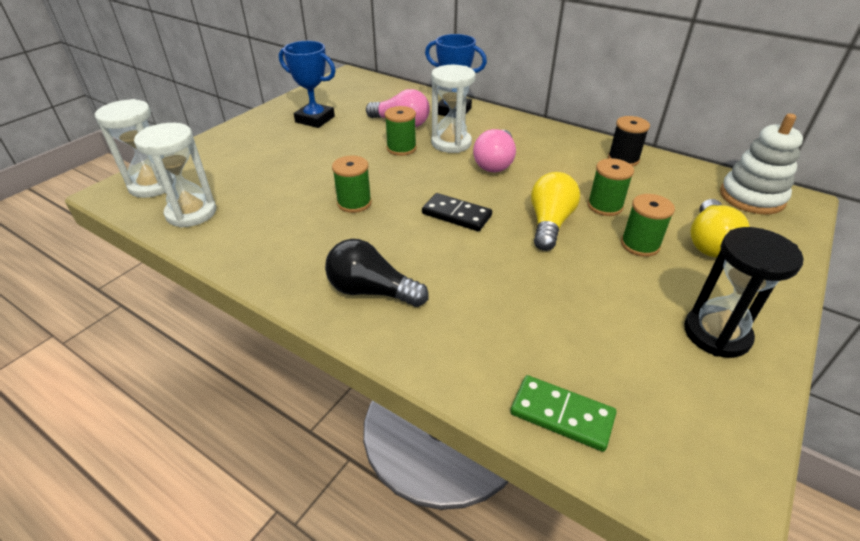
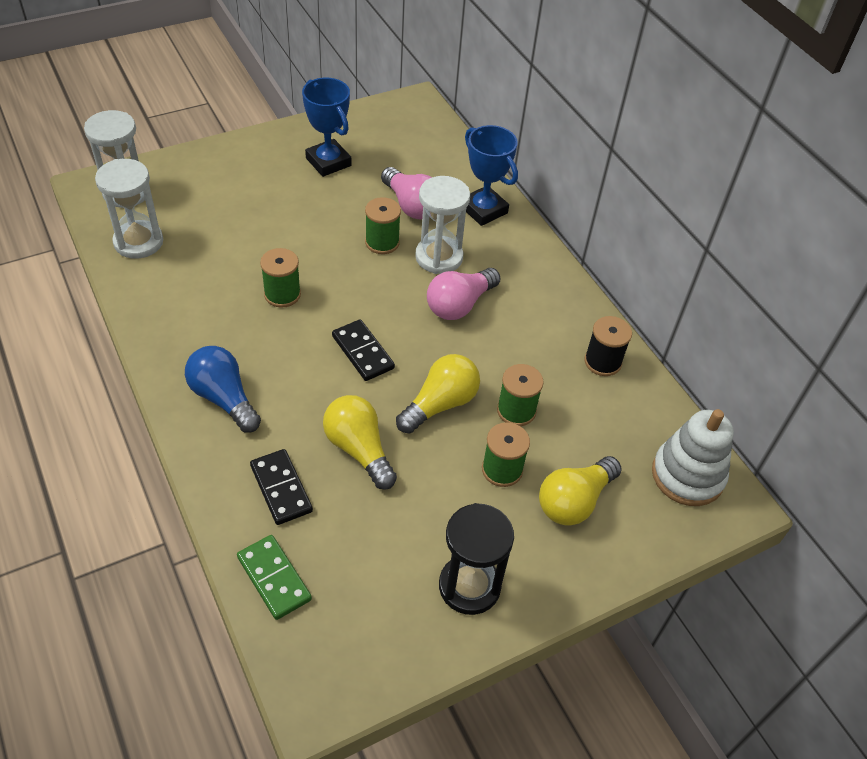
camera: 25 degrees right, 10 degrees up
black light bulb [325,239,429,307] -> blue light bulb [185,346,261,432]
none -> black domino [250,449,313,525]
none -> yellow light bulb [323,395,397,490]

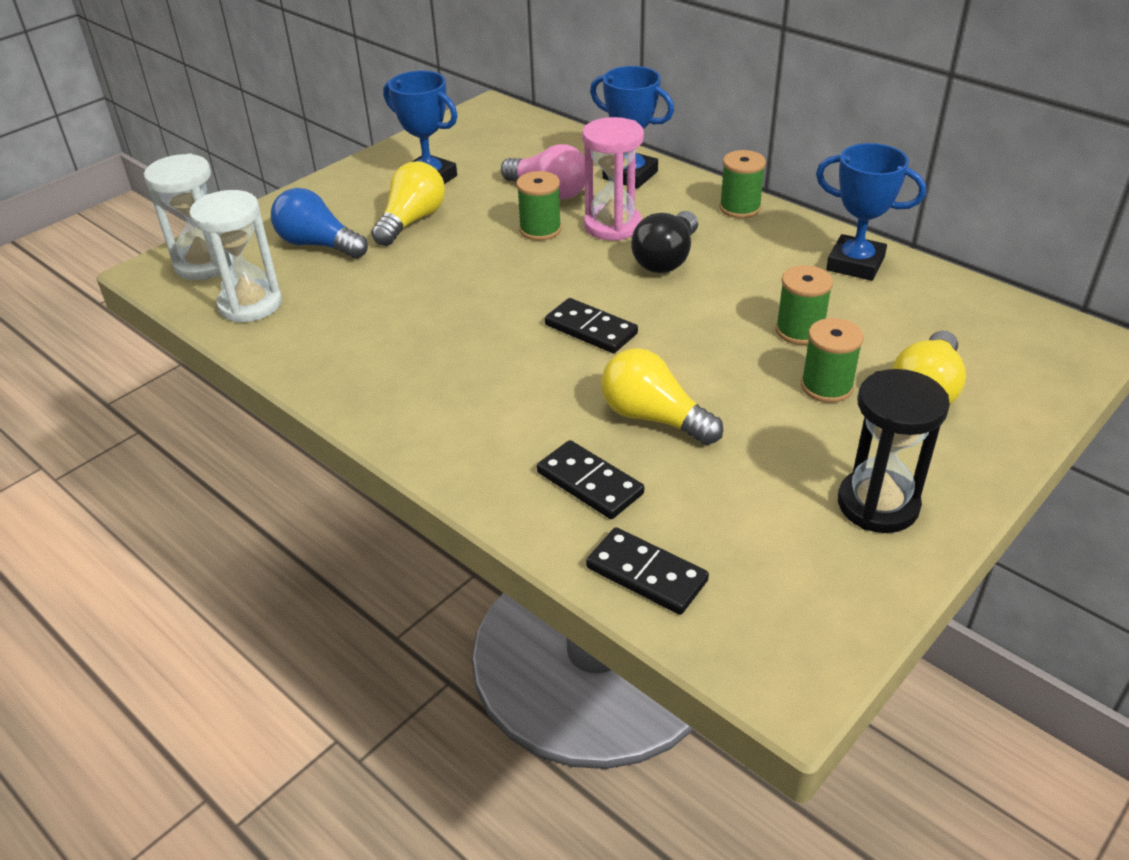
camera: 15 degrees left, 10 degrees down
blue light bulb [185,346,261,432] -> blue light bulb moved to [271,188,368,258]
green domino [237,535,312,620] -> black domino [586,527,709,615]
green spool [260,248,301,308] -> green spool moved to [719,150,766,218]
yellow light bulb [396,354,480,433] -> yellow light bulb moved to [371,161,445,246]
white hourglass [415,176,470,274] -> pink hourglass [582,117,644,241]
pink light bulb [427,268,501,320] -> black light bulb [631,211,698,273]
black spool [584,316,632,376] -> blue trophy [816,143,926,281]
white stacking toy [652,409,734,506] -> none

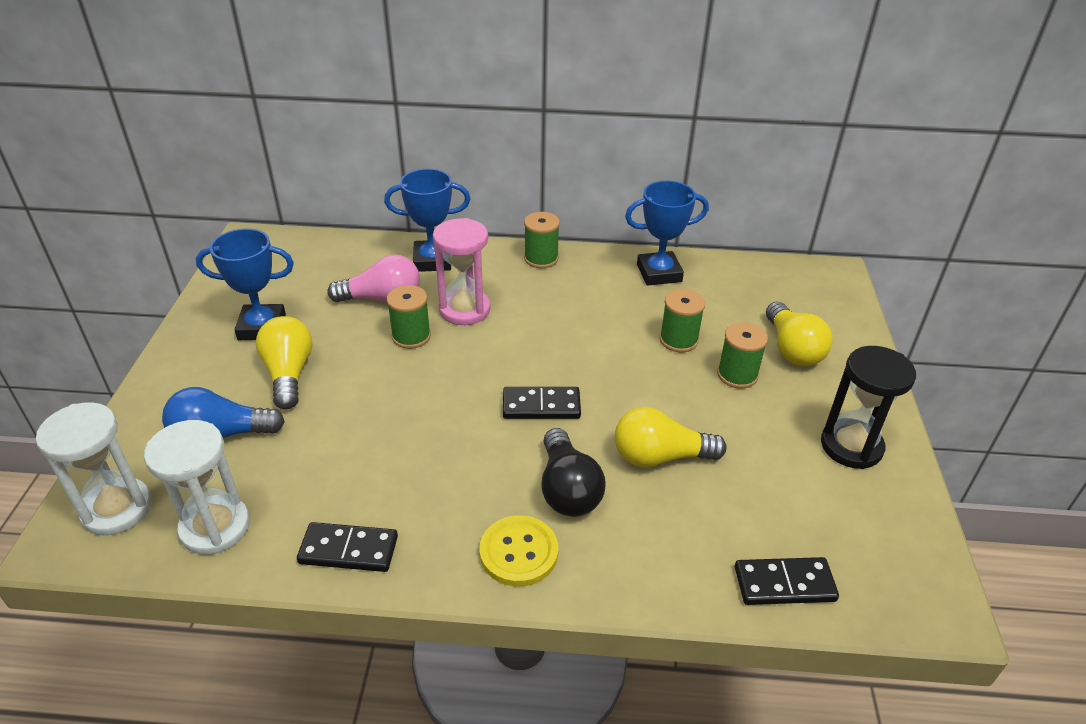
camera: 40 degrees left, 0 degrees up
black domino [537,440,644,519] -> black domino moved to [297,522,398,572]
black light bulb [631,211,698,273] -> black light bulb moved to [541,428,606,517]
none -> yellow button [479,515,558,587]

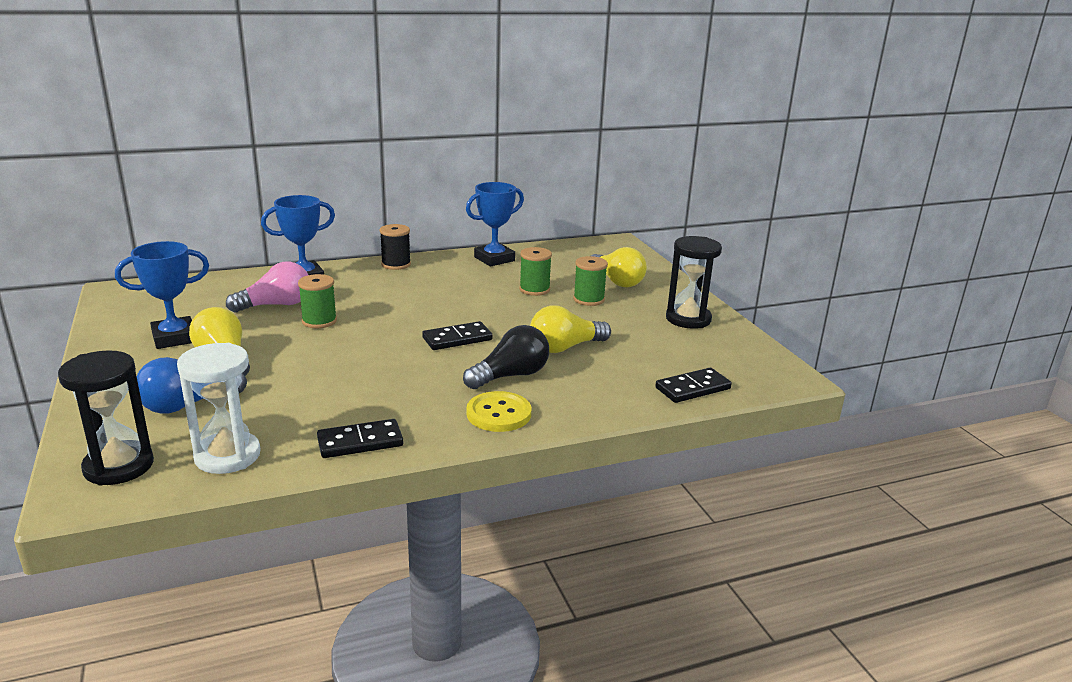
camera: 25 degrees left, 15 degrees down
white hourglass [36,402,152,535] -> black hourglass [58,350,154,486]
pink hourglass [433,218,491,325] -> none
green spool [524,212,560,268] -> black spool [380,224,411,270]
black light bulb [541,428,606,517] -> black light bulb turned 90 degrees counterclockwise [463,325,549,389]

